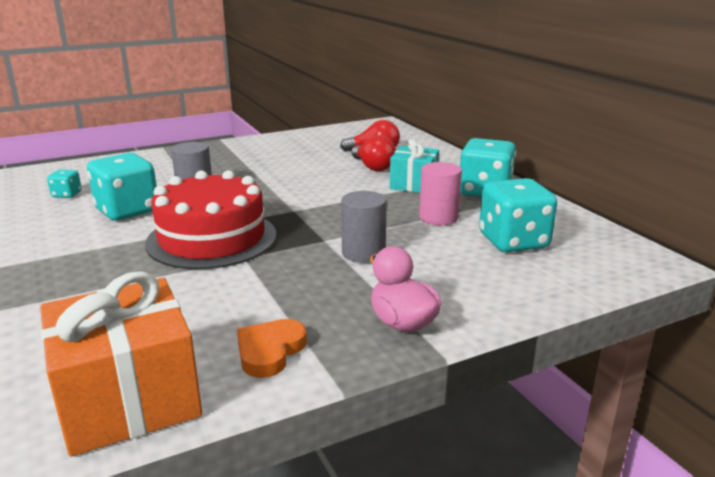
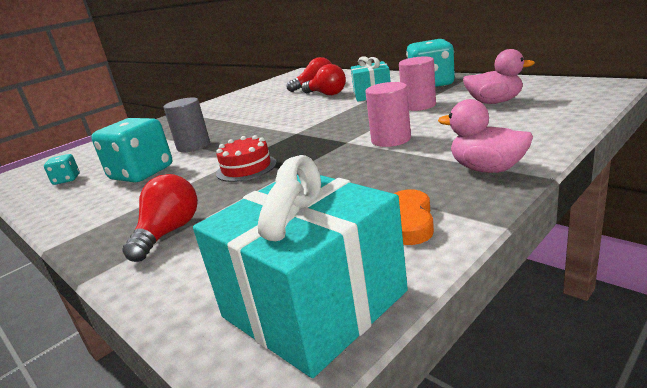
camera: 15 degrees left, 0 degrees up
orange gift [40,271,202,457] -> turquoise gift [193,155,408,378]
red cake [145,170,276,270] -> red cake [216,135,277,182], size x0.50
grey cylinder [341,191,387,263] -> pink cylinder [365,82,411,147]
turquoise dice [479,178,557,252] -> pink duck [463,49,535,104]
none -> red light bulb [122,174,198,262]

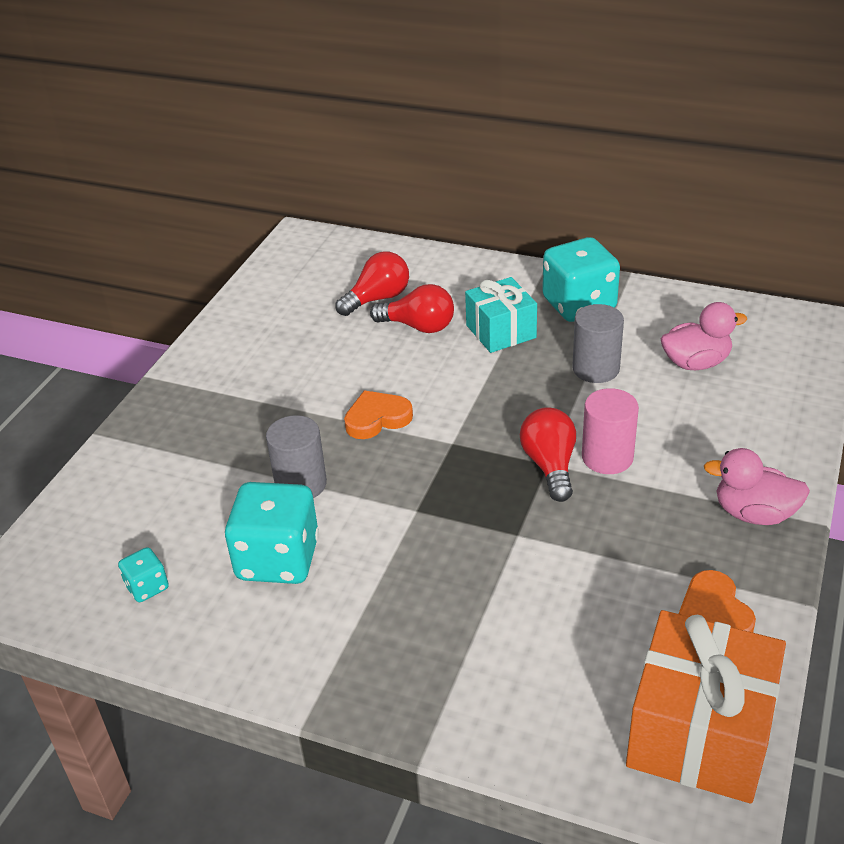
camera: 25 degrees left, 15 degrees up
red light bulb [122,174,198,262] -> red light bulb moved to [520,407,576,502]
turquoise gift [193,155,408,378] -> orange gift [626,610,786,803]
red cake [216,135,277,182] -> none
pink cylinder [399,56,436,111] -> grey cylinder [572,304,624,383]
none -> orange heart [344,390,413,439]

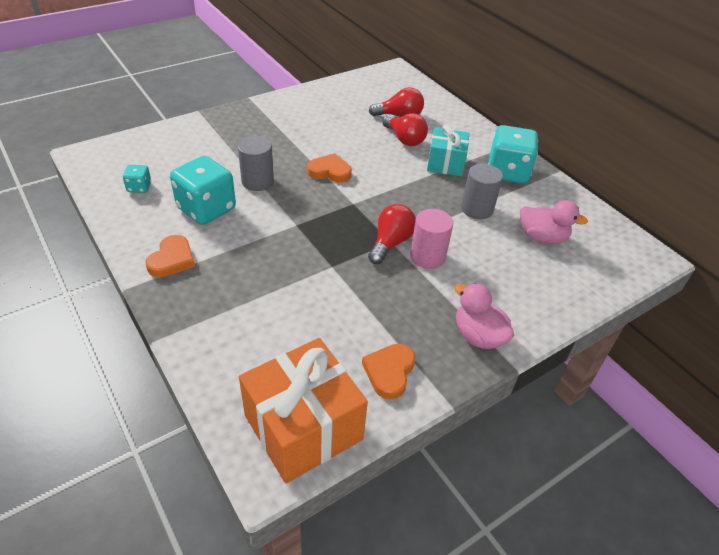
camera: 30 degrees right, 5 degrees up
none -> orange heart [146,235,195,278]

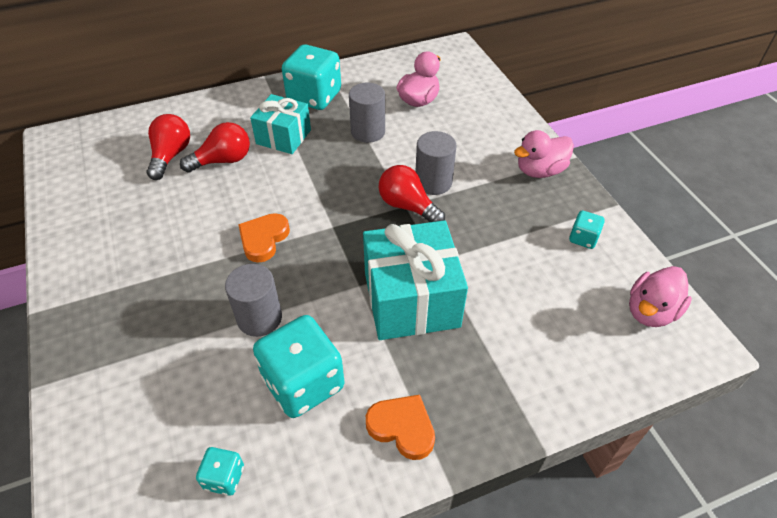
camera: 75 degrees left, 5 degrees up
orange gift [239,338,368,483] -> pink duck [629,266,692,327]
orange heart [362,344,415,400] -> turquoise dice [569,211,605,249]
pink cylinder [410,209,453,269] -> grey cylinder [415,131,457,195]
none -> turquoise gift [363,220,468,340]

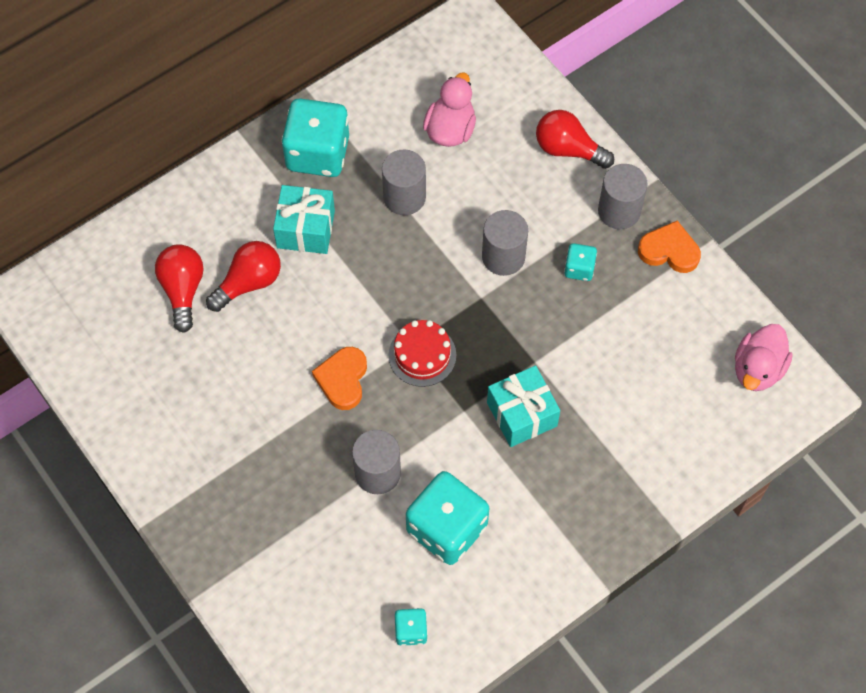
camera: 15 degrees left, 15 degrees up
turquoise gift [363,220,468,340] -> turquoise gift [487,365,560,447], size x0.62
orange heart [366,395,435,460] -> orange heart moved to [638,220,701,273]
red light bulb [379,165,445,222] -> red light bulb moved to [536,110,614,169]
pink duck [514,130,574,178] -> grey cylinder [598,164,648,229]
turquoise dice [569,211,605,249] -> turquoise dice moved to [564,243,597,281]
none -> red cake [388,320,456,387]

